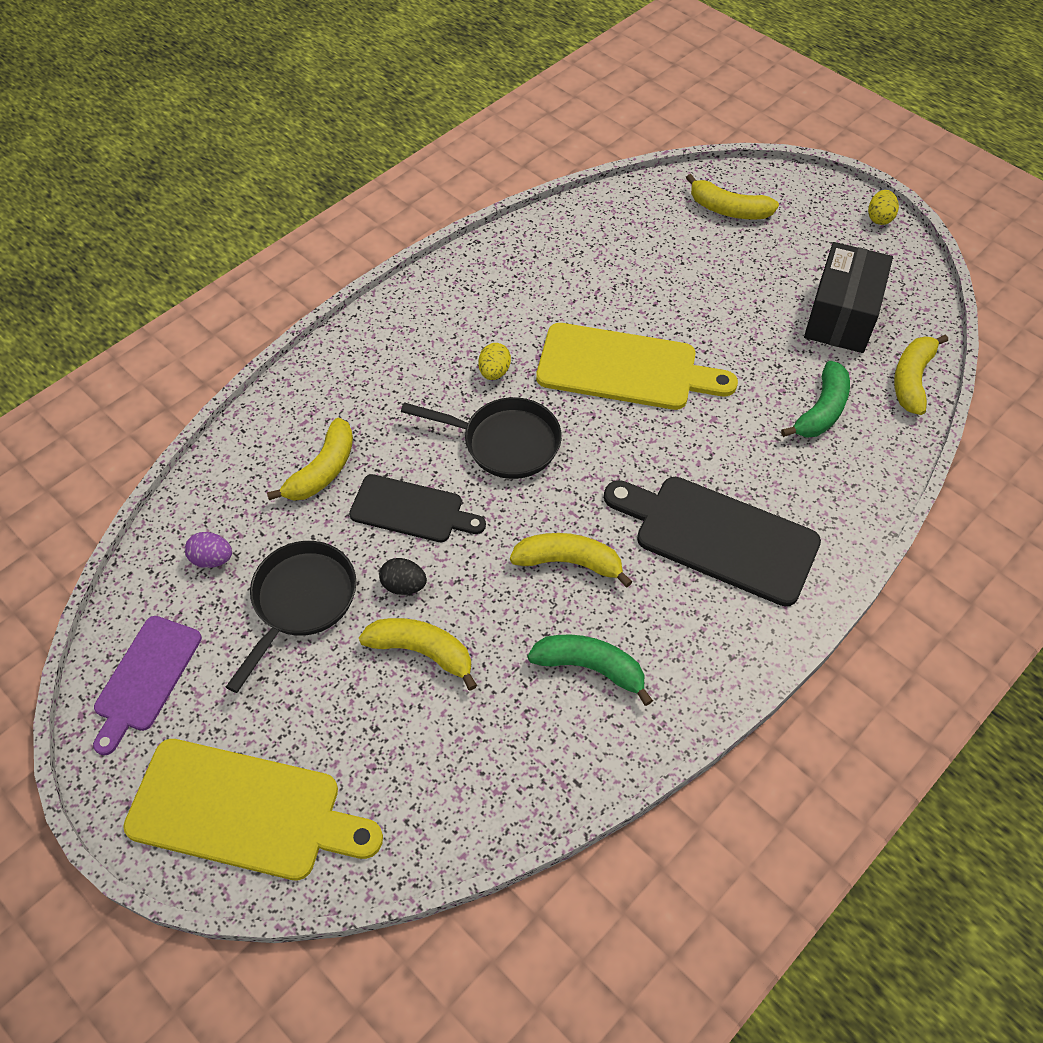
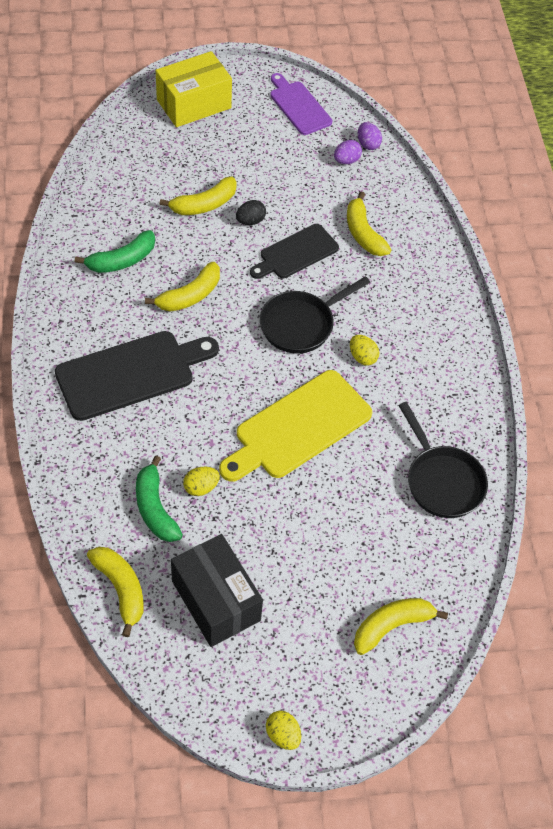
camera: 125 degrees right, 0 degrees up
yellow cutting board [123,739,383,880] -> yellow box [156,51,232,127]
black pan [226,541,356,693] -> black pan moved to [398,402,488,518]
none -> yellow egg [183,467,220,496]
none -> purple egg [358,122,382,150]

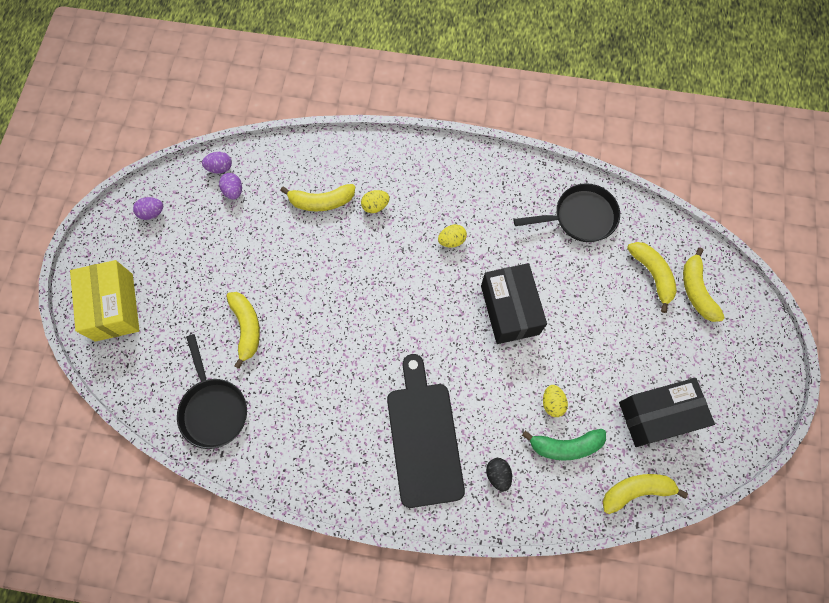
camera: 70 degrees left, 15 degrees up
green banana [75,230,155,273] -> none
yellow banana [145,262,220,312] -> yellow banana moved to [627,242,677,313]
yellow cutting board [219,370,372,482] -> black box [481,263,547,344]
black egg [236,200,266,225] -> black egg moved to [486,458,512,491]
black cutting board [250,224,339,279] -> none
black pan [260,276,370,354] -> black pan moved to [177,334,247,449]
yellow egg [266,711,301,750] -> yellow egg moved to [361,190,390,213]
purple cutting board [270,73,332,135] -> purple egg [133,197,163,220]

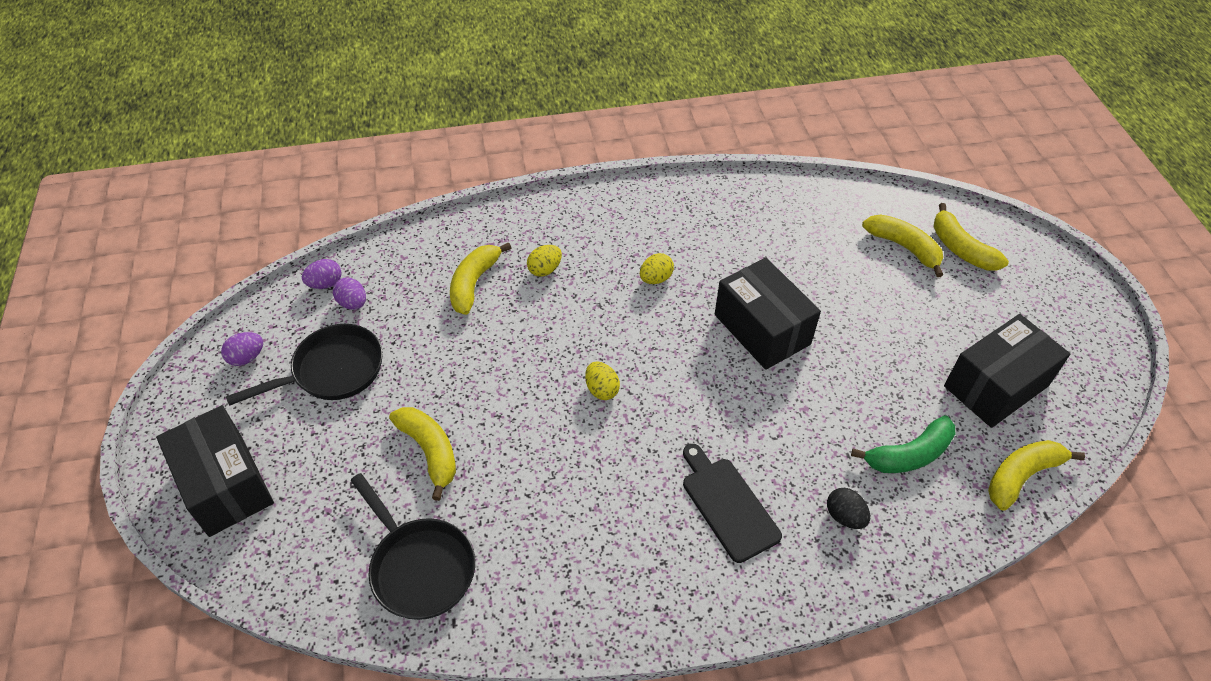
camera: 20 degrees left, 20 degrees down
yellow box [70,260,140,342] -> black box [156,405,274,537]
yellow banana [280,184,355,211] -> yellow banana turned 135 degrees clockwise [450,242,511,315]
black cutting board [387,354,465,508] -> black cutting board [683,444,782,563], size x0.63
black pan [514,183,620,242] -> black pan moved to [226,324,383,406]
yellow egg [543,385,568,417] -> yellow egg moved to [585,361,620,400]

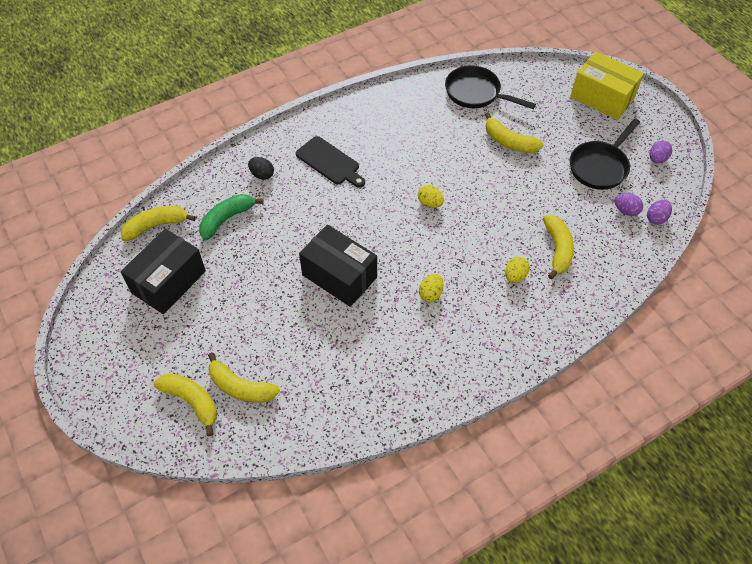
camera: 160 degrees right, 5 degrees up
black box [156,405,274,537] -> yellow box [570,51,644,120]
yellow banana [988,440,1085,511] -> yellow banana turned 150 degrees counterclockwise [121,206,196,241]

